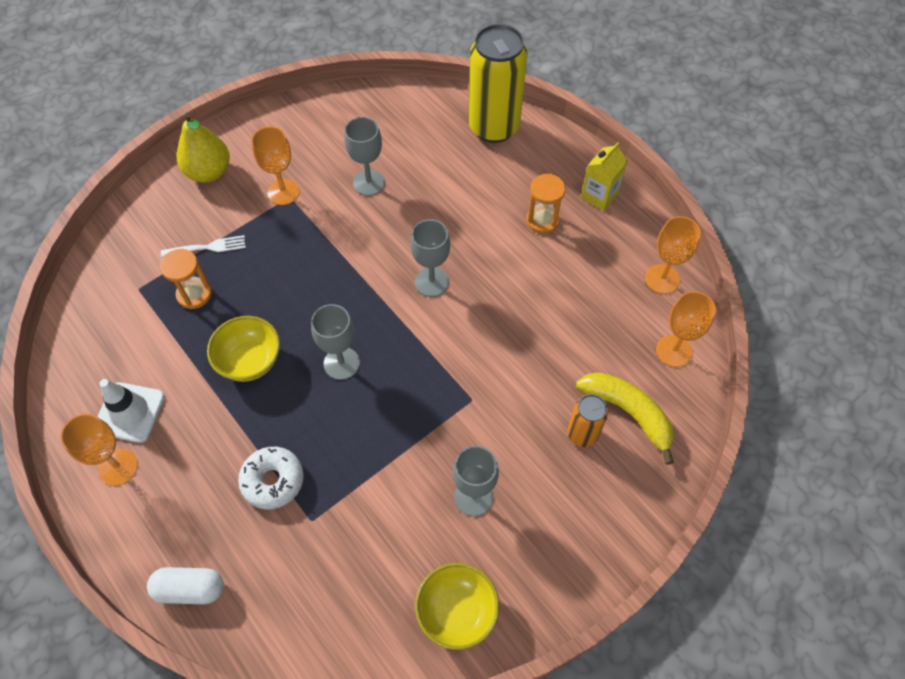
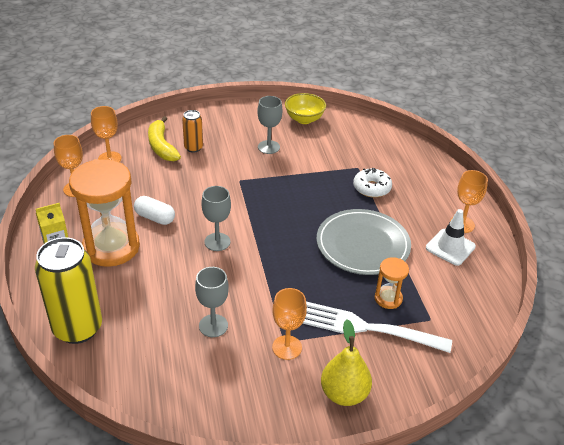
camera: 155 degrees left, 20 degrees down
white capsule [147,567,224,604] -> white capsule moved to [134,196,175,225]
white fork [161,235,246,258] -> white fork [303,302,452,353], size x2.12
yellow bowl [207,316,280,382] -> grey plate [316,209,411,275]
grey goblet [311,304,360,380] -> none
orange hourglass [526,174,566,234] -> orange hourglass [69,159,140,267], size x2.11

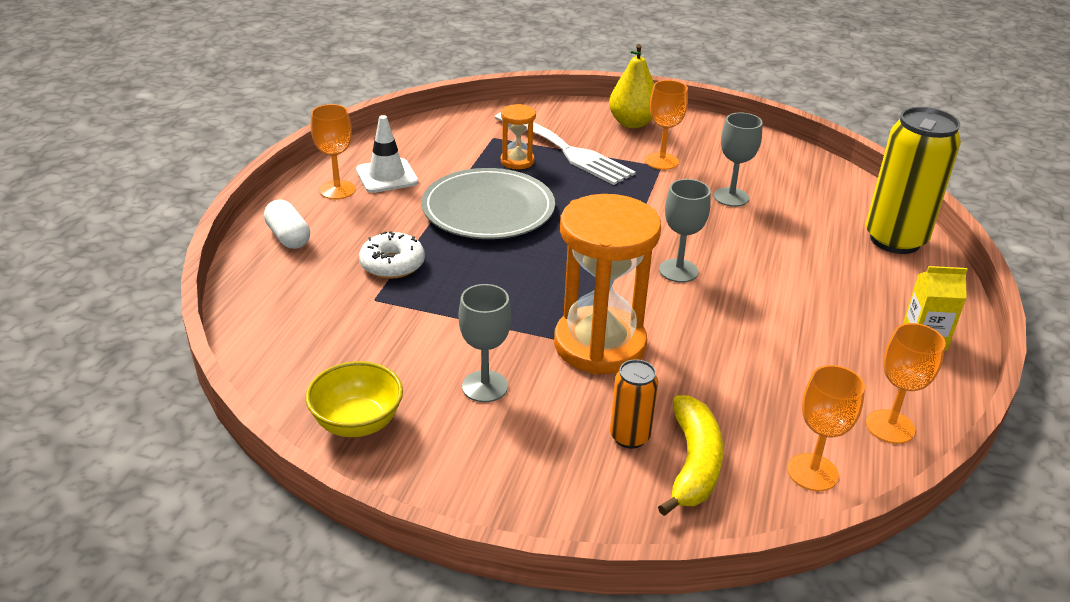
camera: 150 degrees left, 5 degrees down
orange hourglass [69,159,140,267] -> orange hourglass moved to [554,194,661,375]
white capsule [134,196,175,225] -> white capsule moved to [264,200,310,249]

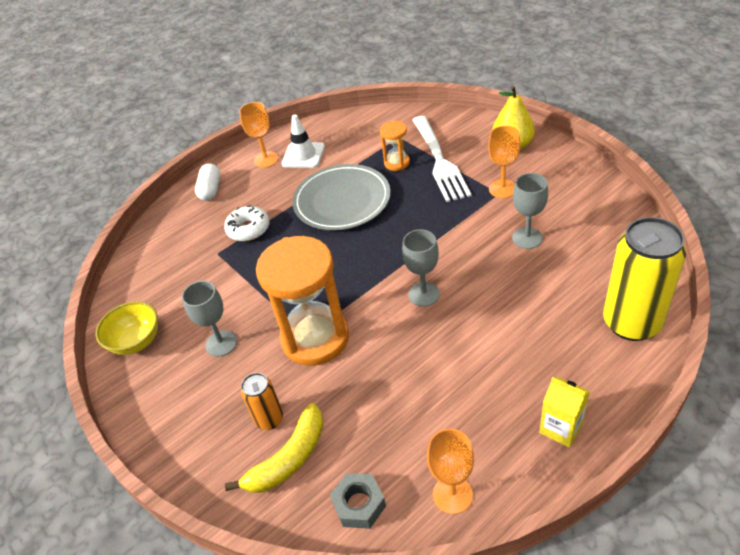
camera: 40 degrees right, 10 degrees up
orange goblet [787,365,865,491] -> grey nut [330,473,386,529]

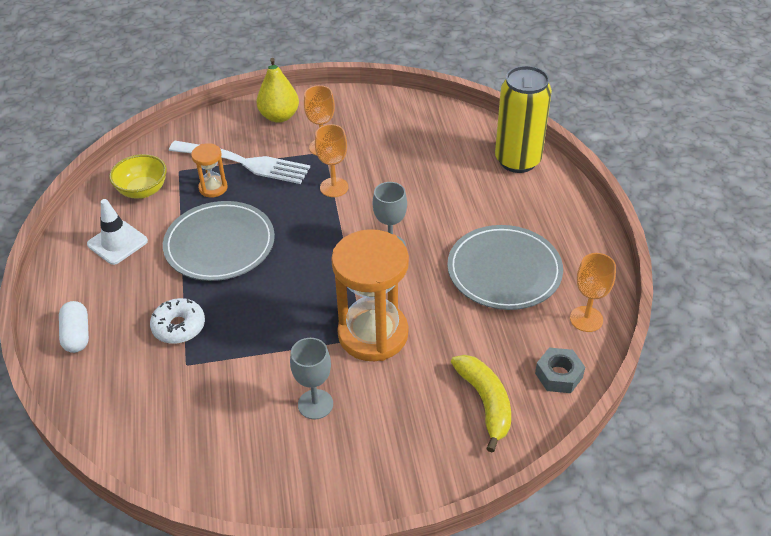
camera: 65 degrees left, 0 degrees up
yellow bowl [95,301,158,355] -> yellow bowl moved to [109,154,167,199]
white capsule [195,163,220,201] -> white capsule turned 45 degrees clockwise [59,301,89,353]
orange goblet [239,102,278,168] -> orange goblet moved to [315,124,348,197]
orange can [241,373,283,430] -> none
grey goblet [512,173,548,249] -> none
yellow carton [539,377,590,448] -> none
none -> grey plate [447,225,563,310]

